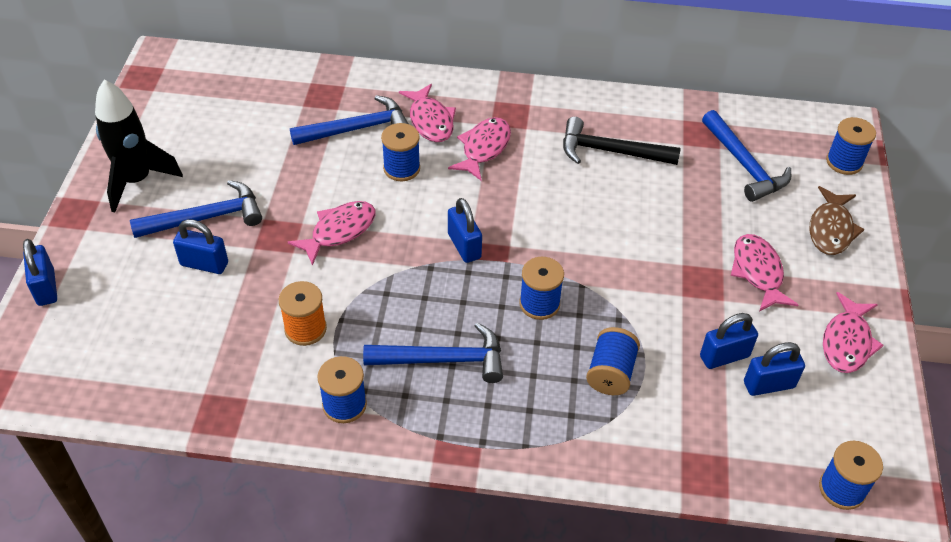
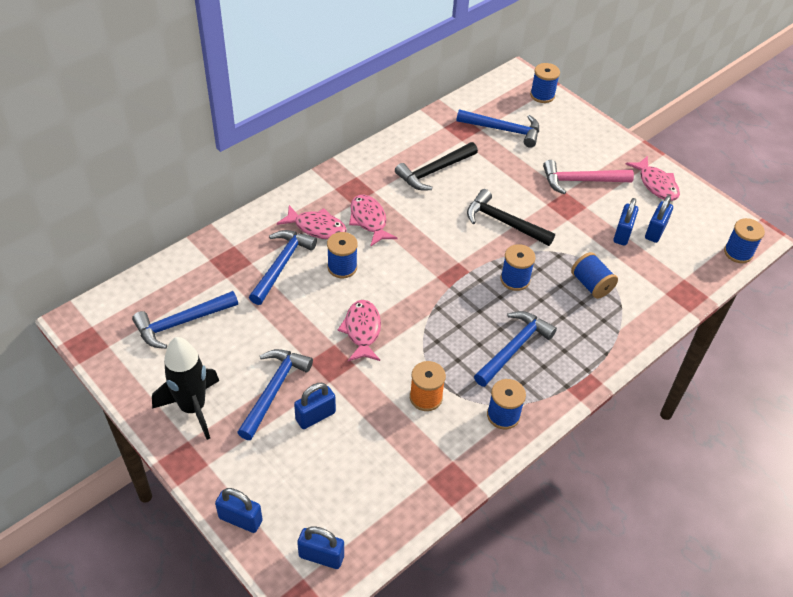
camera: 50 degrees left, 0 degrees up
blue padlock [448,198,482,263] -> blue padlock moved to [297,526,344,569]
pink fish [731,234,798,312] -> pink hammer [543,160,634,194]
brown fish [809,186,865,255] -> none
none -> blue hammer [132,291,238,349]
none -> black hammer [467,189,555,246]

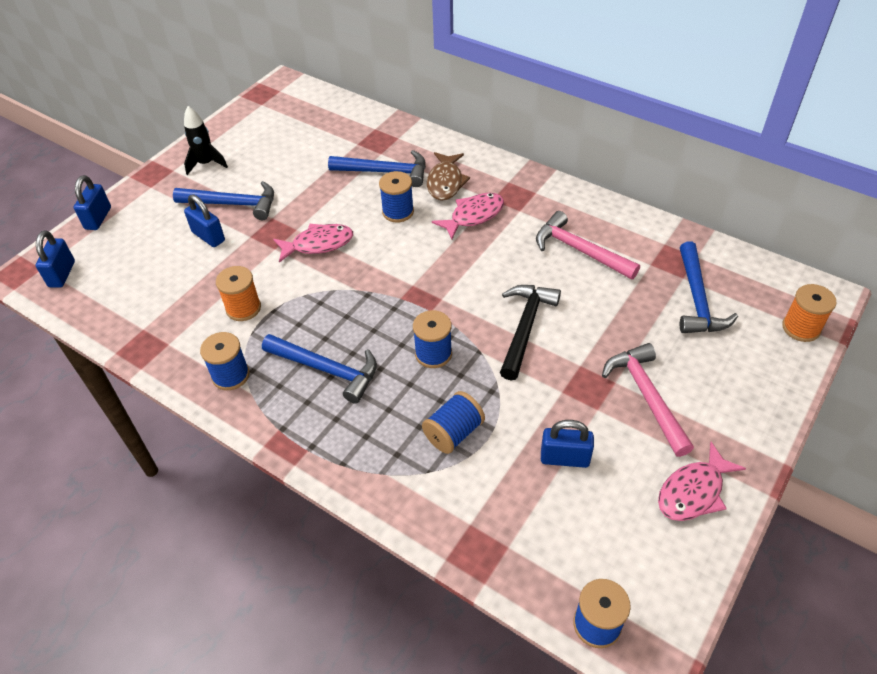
camera: 80 degrees right, 0 degrees up
blue hammer [132,291,238,349] -> none
black rocket [152,337,219,440] -> black rocket [184,106,228,175], size x0.65
pink fish [277,205,347,239] -> brown fish [427,152,470,201]
black hammer [395,142,478,190] -> pink hammer [536,211,640,280]
blue spool [530,63,560,103] -> orange spool [782,284,837,342]
blue padlock [645,196,673,243] -> none

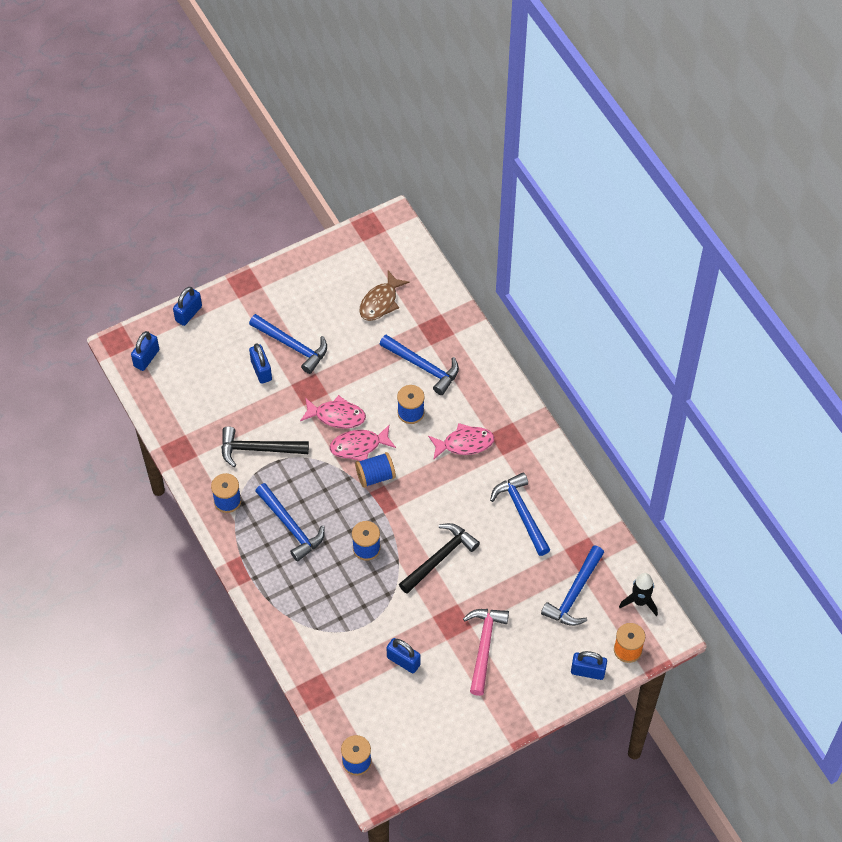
camera: 25 degrees right, 10 degrees up
black rocket [184,106,228,175] -> black rocket moved to [619,573,658,616]
orange spool [216,266,261,321] -> black hammer [221,426,309,467]
blue spool [422,391,485,454] -> blue spool moved to [355,452,396,488]
brown fish [427,152,470,201] -> brown fish moved to [359,271,410,321]
pink hammer [536,211,640,280] -> blue hammer [490,472,550,556]
pink fish [658,442,746,521] -> pink fish moved to [330,425,396,461]
none -> blue padlock [571,651,607,680]

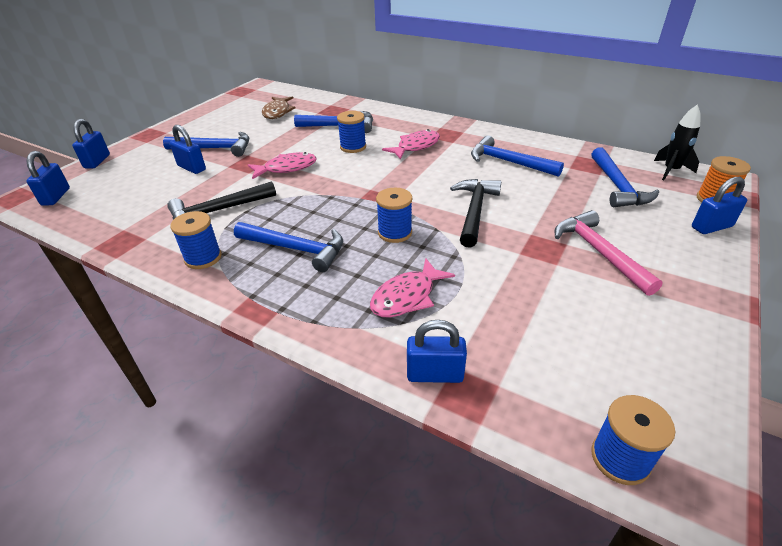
camera: 30 degrees left, 20 degrees down
pink fish [330,425,396,461] -> pink fish moved to [370,258,455,317]
blue spool [355,452,396,488] -> none
blue padlock [387,638,421,673] -> blue padlock moved to [407,320,467,383]

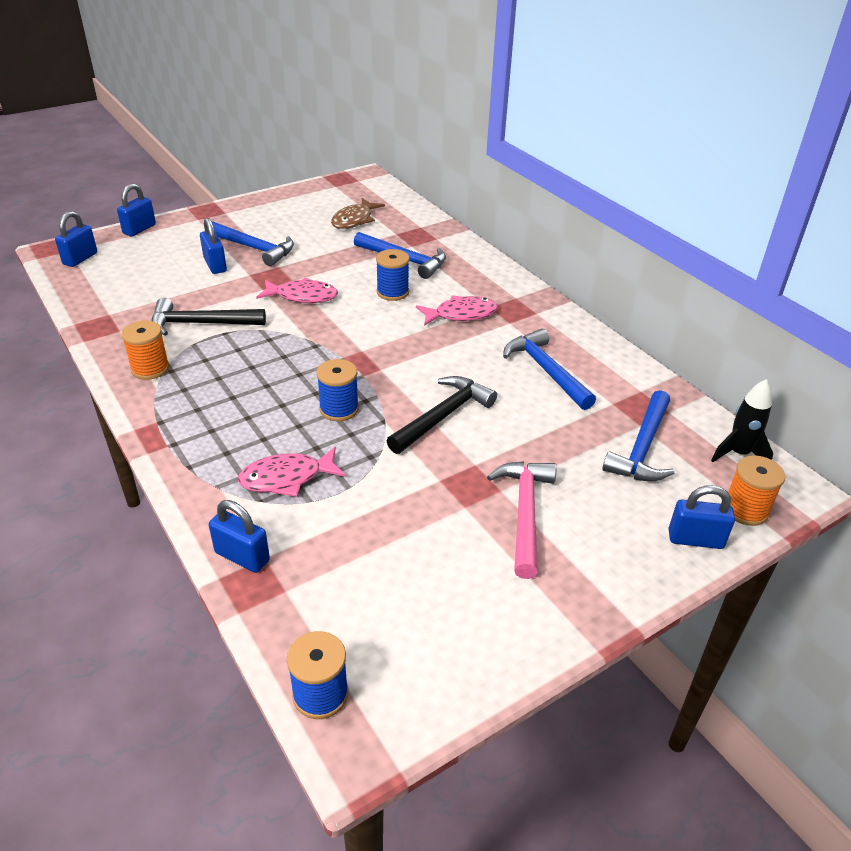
camera: 25 degrees right, 0 degrees up
blue spool [170,211,222,269] -> orange spool [121,320,170,380]
blue hammer [234,222,343,272] -> none

